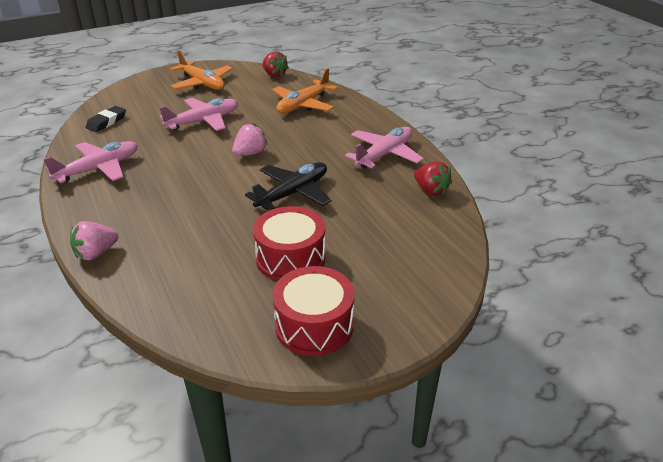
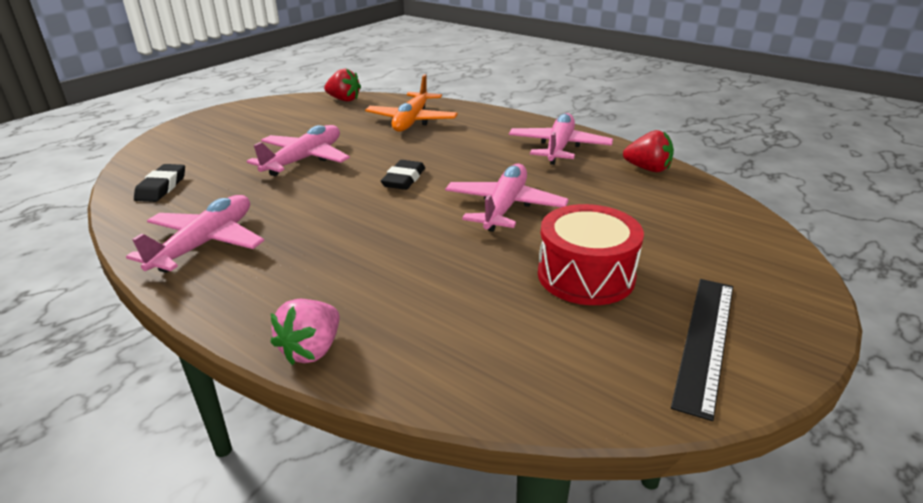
camera: 25 degrees left, 5 degrees down
orange plane [170,50,233,90] -> none
pink strawberry [232,123,268,156] -> black eraser [381,160,425,190]
black plane [245,162,331,211] -> pink plane [445,163,569,232]
red drum [272,266,355,356] -> black ruler [671,279,733,421]

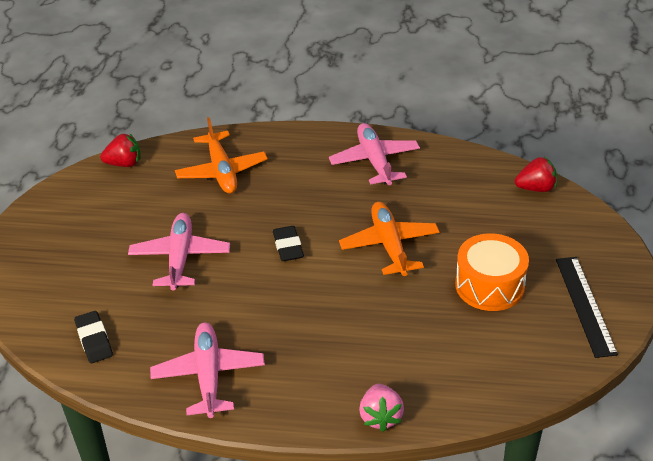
camera: 30 degrees left, 10 degrees up
pink plane [445,163,569,232] -> orange plane [339,202,440,276]
red drum [538,204,644,305] -> orange drum [455,233,529,311]
red strawberry [623,130,674,172] -> red strawberry moved to [515,157,557,192]

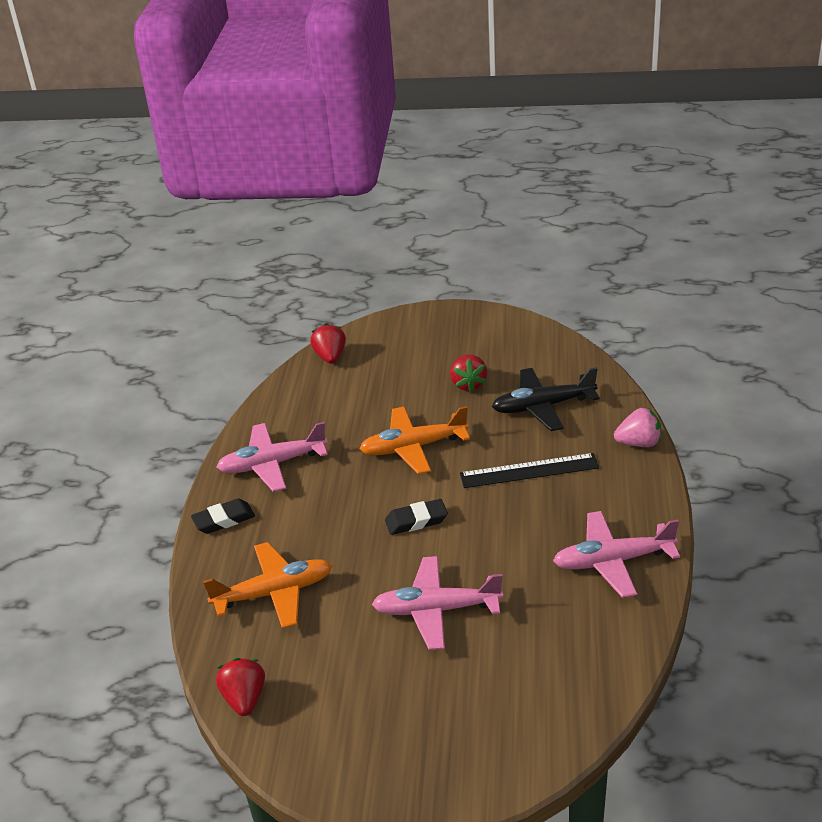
camera: 90 degrees left, 5 degrees down
black eraser [74,311,113,363] -> black eraser moved to [191,498,255,534]
orange drum [455,233,529,311] -> red strawberry [450,355,487,393]
black ruler [556,257,618,358] -> black ruler moved to [460,453,599,488]
none -> black plane [492,367,600,431]

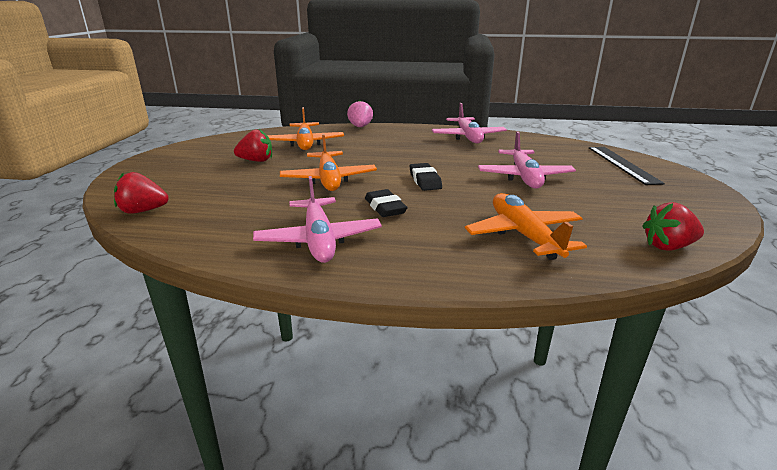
camera: 90 degrees left, 10 degrees down
black eraser [191,498,255,534] -> black eraser moved to [365,189,408,217]
black ruler [460,453,599,488] -> black ruler moved to [589,147,665,185]
black plane [492,367,600,431] -> orange plane [267,107,344,150]

